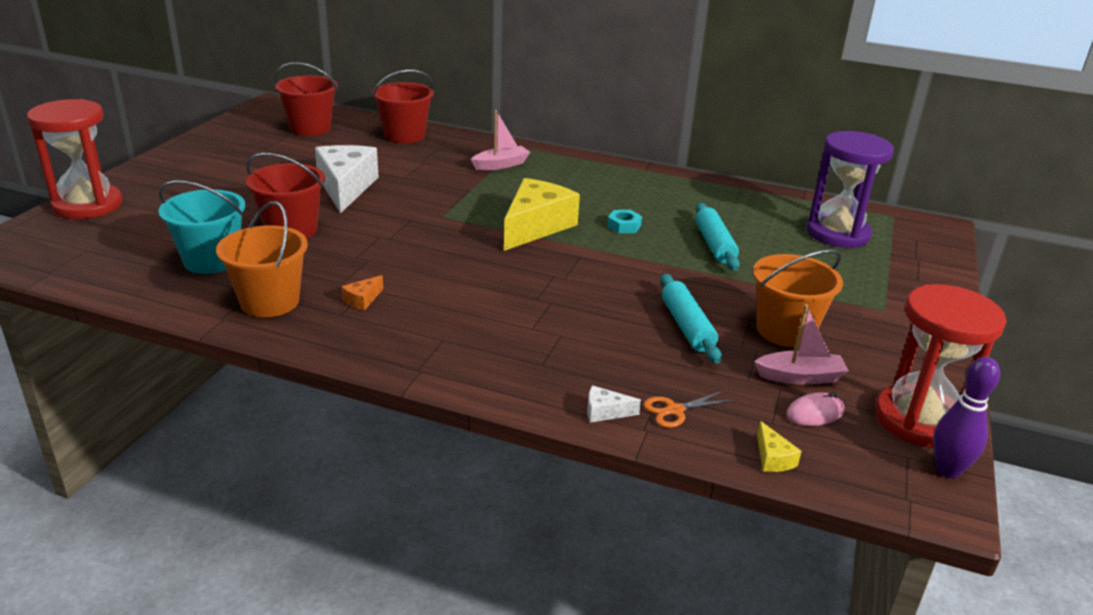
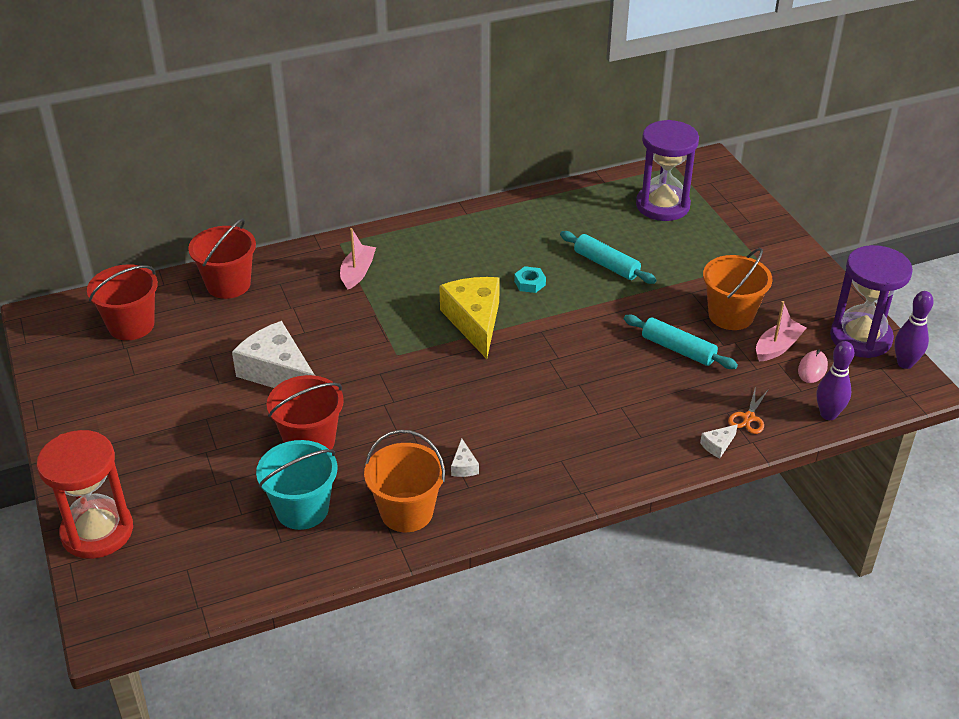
camera: 40 degrees left, 10 degrees up
orange cheese [341,275,383,311] -> white cheese [451,438,479,477]
yellow cheese [757,421,802,472] -> purple bowling pin [817,341,854,420]
red hourglass [875,284,1006,447] -> purple hourglass [830,245,913,358]

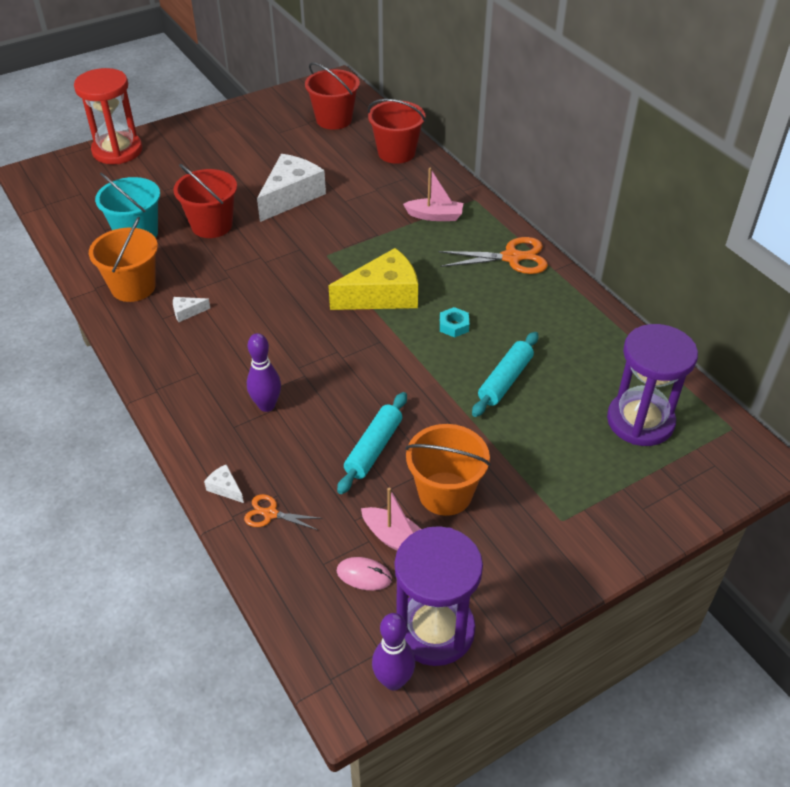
camera: 80 degrees right, 5 degrees up
purple bowling pin [817,341,854,420] -> purple bowling pin moved to [247,333,281,412]
none -> orange scissors [438,237,548,274]

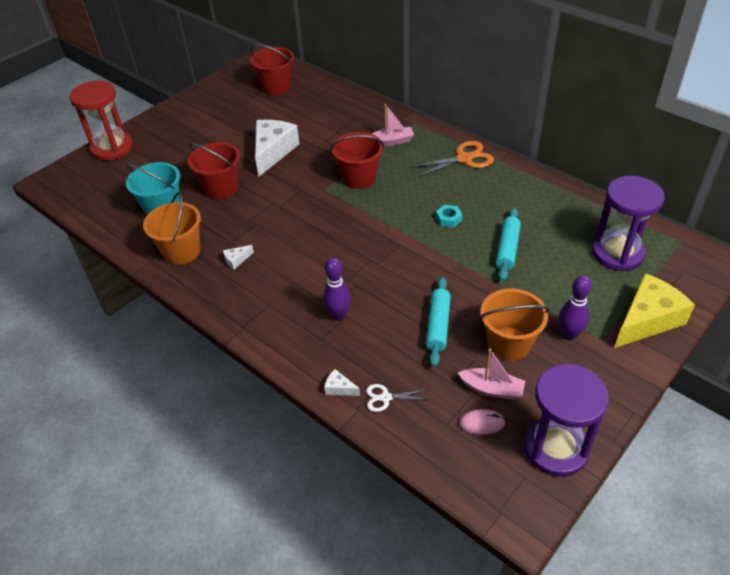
camera: 15 degrees left, 0 degrees up
orange scissors [244,494,323,530] -> white scissors [366,384,429,412]
yellow cheese [329,248,418,310] -> yellow cheese moved to [614,273,695,348]
red bucket [368,99,426,164] -> red bucket moved to [330,132,384,189]
purple bowling pin [372,613,415,690] -> purple bowling pin moved to [559,275,592,340]

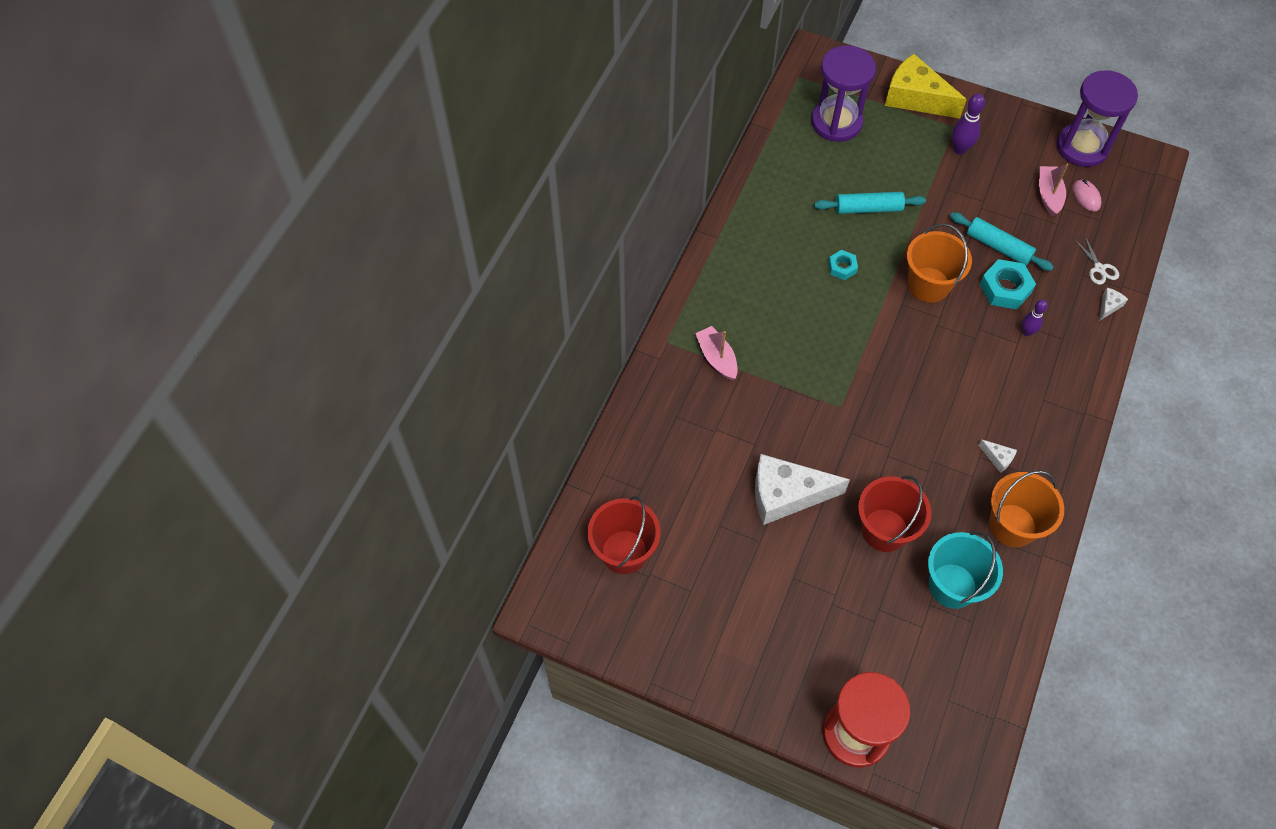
camera: 110 degrees left, 15 degrees up
purple bowling pin [323,258,351,321] -> purple bowling pin [1022,300,1048,336], size x0.66
white cheese [324,369,360,396] -> white cheese turned 150 degrees counterclockwise [1099,288,1128,321]
red bucket [330,132,384,189] -> none
orange scissors [410,141,494,178] -> none
turquoise rolling pin [426,277,451,367] -> turquoise rolling pin turned 45 degrees clockwise [950,212,1053,271]
orange bucket [480,289,550,361] -> orange bucket moved to [907,224,972,303]
none -> turquoise nut [979,259,1036,309]

